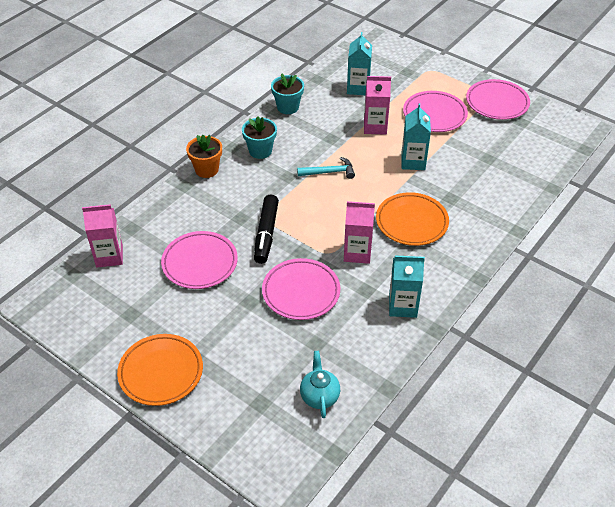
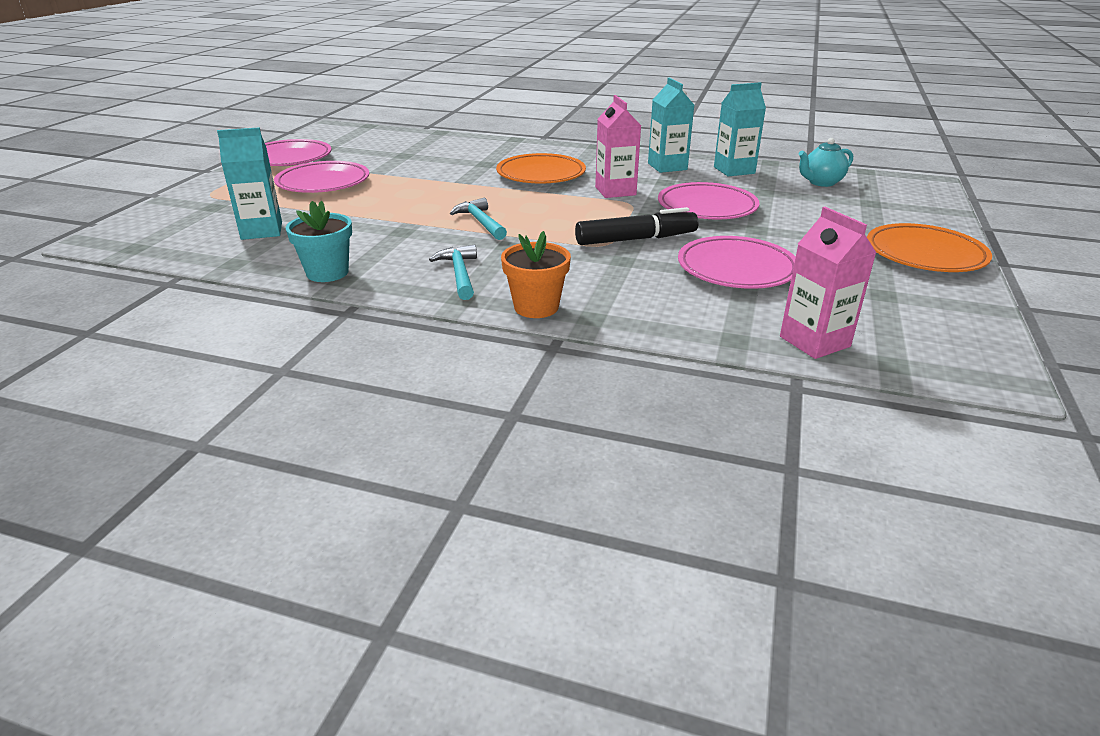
camera: 110 degrees left, 15 degrees down
turquoise flower pot [242,116,277,159] -> turquoise hammer [429,244,477,300]
pink carton [364,76,391,135] -> none
turquoise carton [401,104,431,170] -> turquoise carton moved to [714,82,766,176]

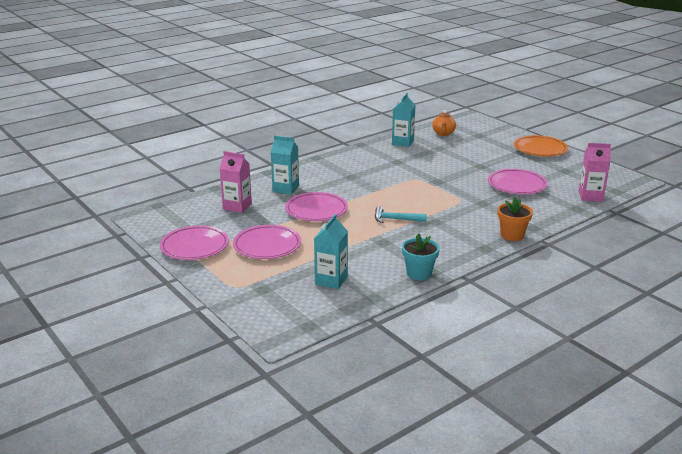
camera: 55 degrees left, 5 degrees down
turquoise hammer [429,244,477,300] -> none
orange plate [496,153,586,183] -> none
black marker [575,207,698,245] -> none
pink carton [595,95,641,198] -> pink carton moved to [220,151,252,213]
turquoise carton [648,78,694,173] -> turquoise carton moved to [271,135,299,195]
pink plate [658,182,760,219] -> pink plate moved to [285,192,348,221]
turquoise teapot [799,138,853,187] -> orange teapot [432,110,456,136]

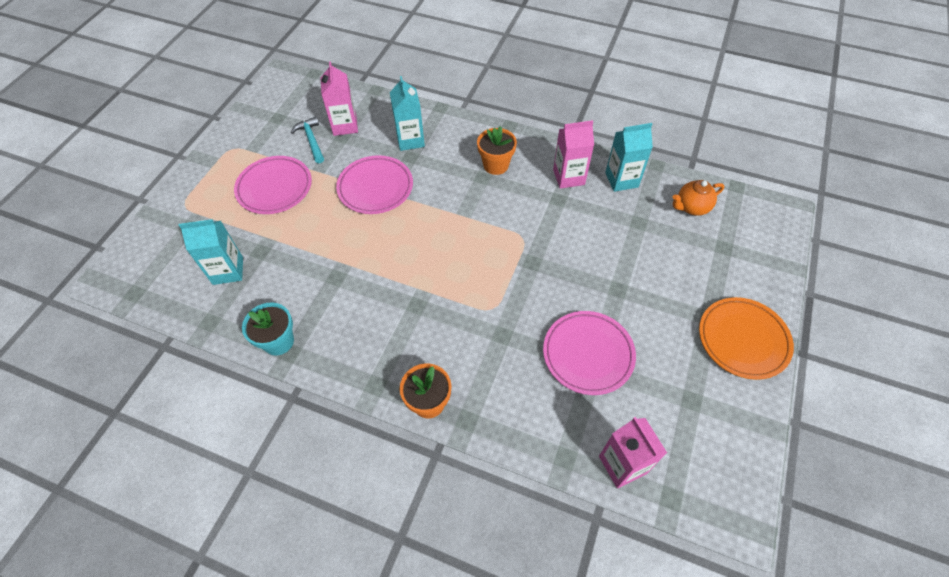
camera: 60 degrees right, 30 degrees up
pink plate [160,225,229,260] -> none
turquoise hammer [375,207,427,223] -> turquoise hammer moved to [291,116,324,163]
none -> orange flower pot [477,126,517,175]
none -> pink carton [553,120,594,189]

